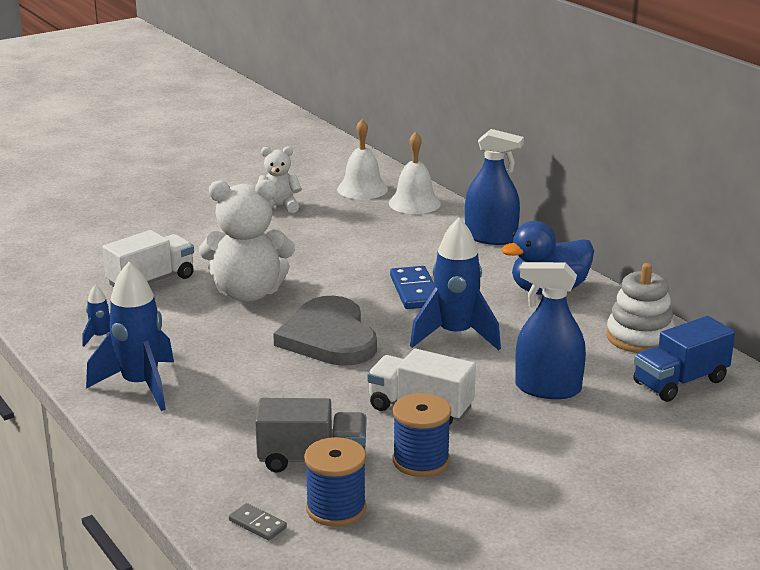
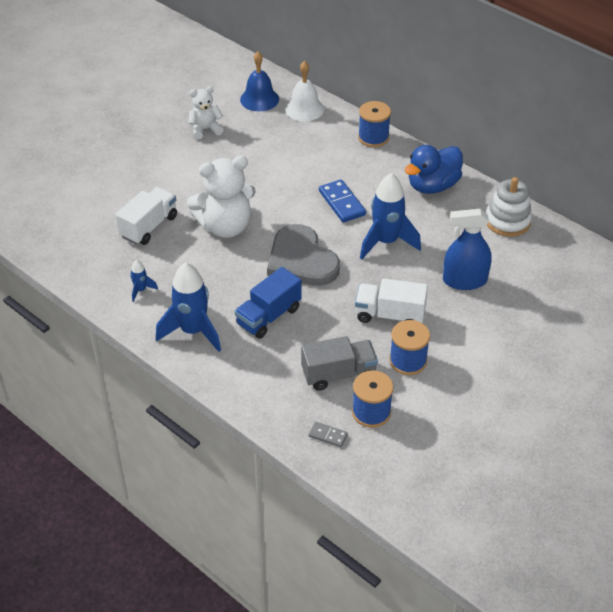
camera: 15 degrees left, 20 degrees up
white bell [337,119,388,199] -> blue bell [240,51,279,111]
blue spray bottle [465,129,524,245] -> blue spool [358,101,391,147]
blue truck [633,316,735,402] -> blue truck moved to [235,267,302,339]

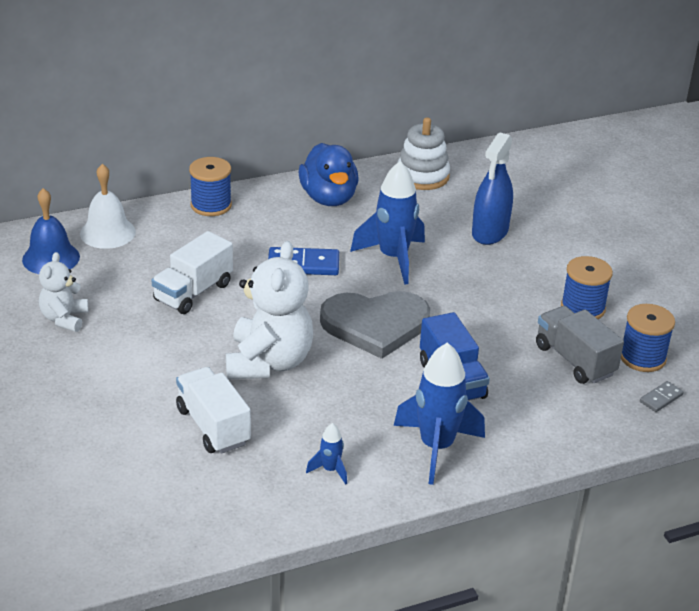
camera: 65 degrees left, 10 degrees down
grey truck [301,336,378,391] -> grey truck turned 45 degrees counterclockwise [536,306,624,384]
white truck [355,278,428,323] -> white truck moved to [151,231,233,314]

